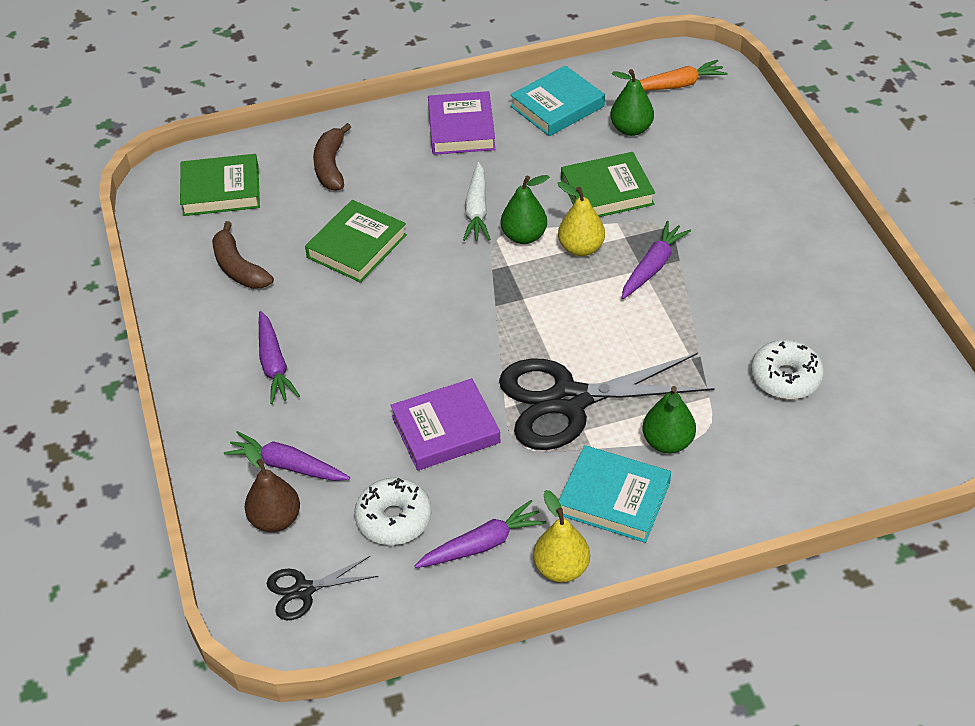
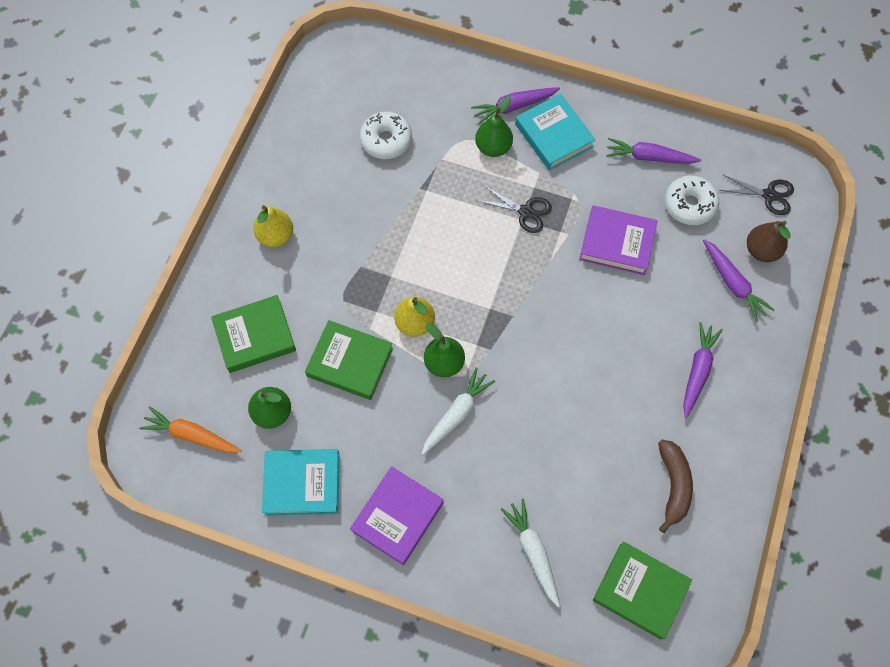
camera: 145 degrees left, 20 degrees up
green book [305,200,407,283] -> green book moved to [211,295,296,373]
brown banana [313,123,351,190] -> white carrot [501,499,560,608]
black scissors [499,353,715,450] -> black scissors [478,186,552,233], size x0.47
yellow pear [533,490,590,582] -> yellow pear moved to [253,205,293,247]
purple carrot [622,221,691,299] -> purple carrot moved to [471,87,560,124]

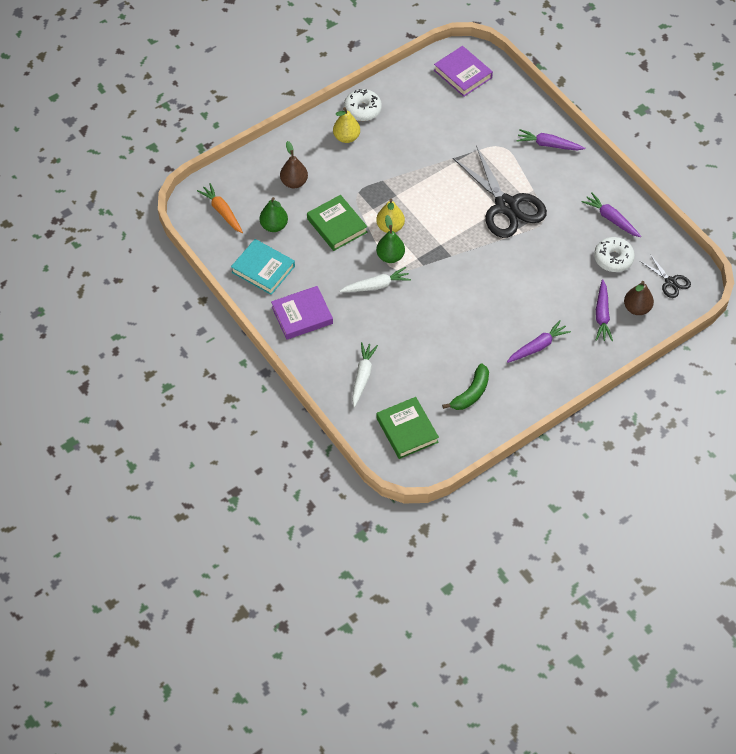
camera: 35 degrees right, 10 degrees down
green book [211,295,296,373] -> brown pear [280,141,308,188]
white donut [360,112,412,159] -> white donut moved to [344,89,382,121]
green pear [475,96,513,157] -> none
black scissors [478,186,552,233] -> black scissors [453,146,547,238], size x2.12
turquoise book [515,94,596,170] -> none
purple book [579,205,657,275] -> purple book moved to [434,46,493,97]
brown banana [658,440,693,533] -> green banana [442,363,489,410]

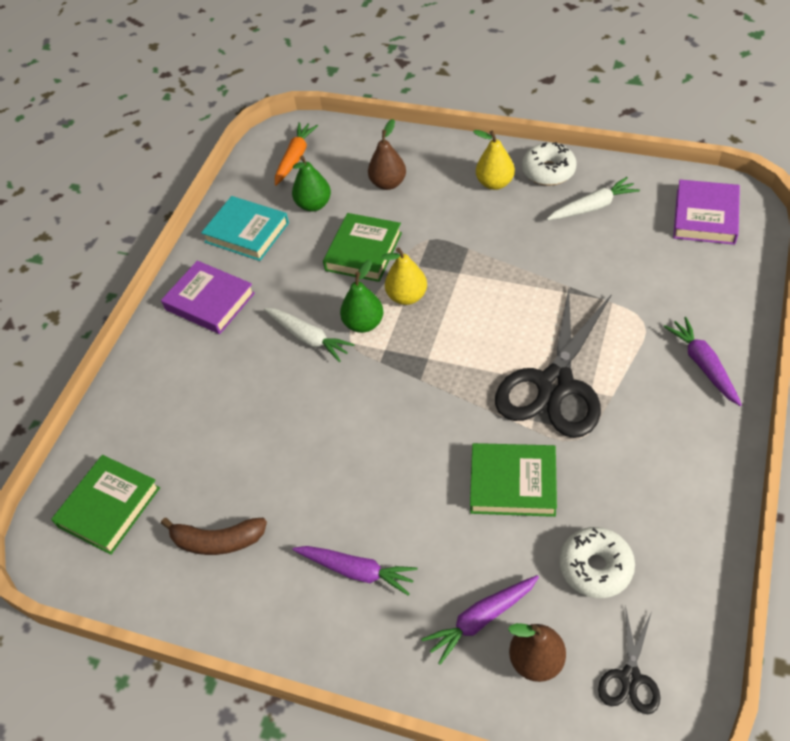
camera: 60 degrees right, 5 degrees down
turquoise book [231,239,295,295] -> turquoise book turned 60 degrees counterclockwise [201,196,289,261]
white carrot [352,342,378,407] -> white carrot moved to [547,177,640,220]
green banana [442,363,489,410] -> brown banana [161,518,267,555]
purple carrot [582,192,641,237] -> none
none -> green book [470,443,557,517]

